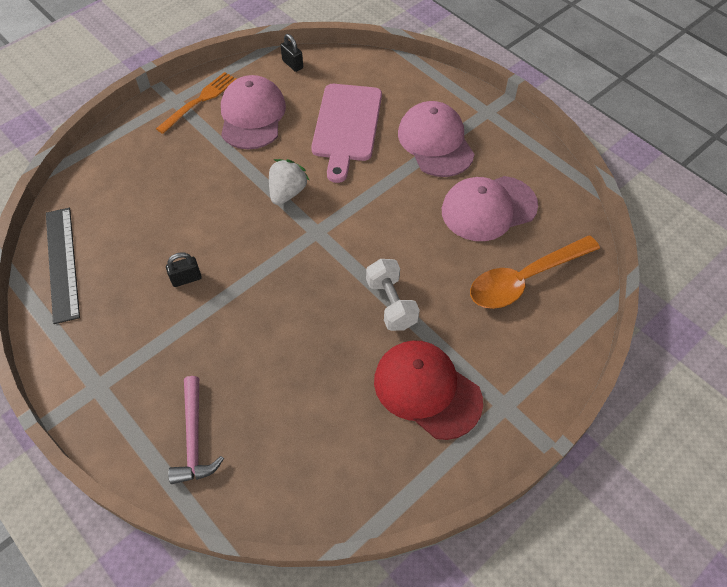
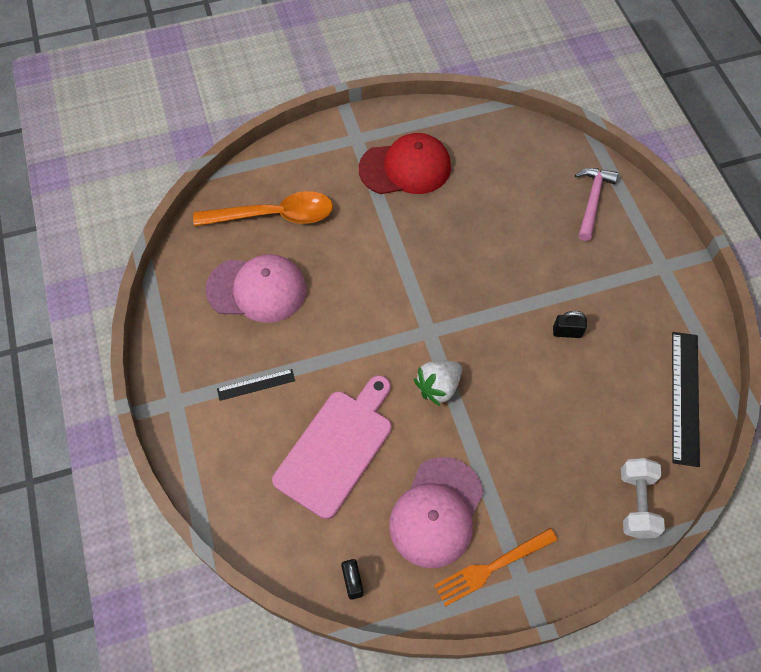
camera: 155 degrees left, 5 degrees up
white dumbbell [366,259,420,331] -> white dumbbell moved to [621,458,665,539]
red cap [374,340,483,440] -> red cap turned 75 degrees counterclockwise [359,133,451,194]
pink cap [398,101,474,177] -> black ruler [217,369,295,401]

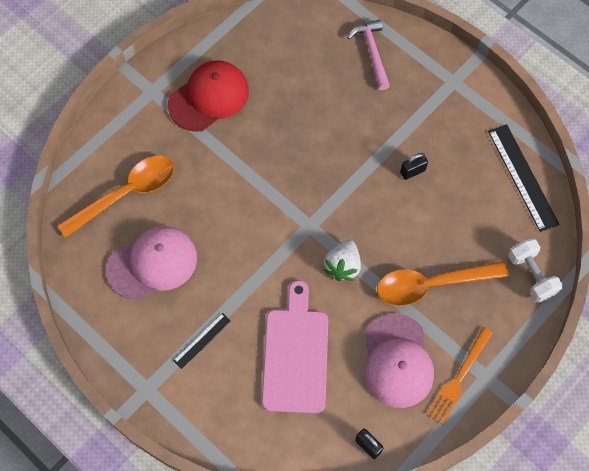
camera: 30 degrees left, 5 degrees up
none -> orange spoon [377,261,509,306]

